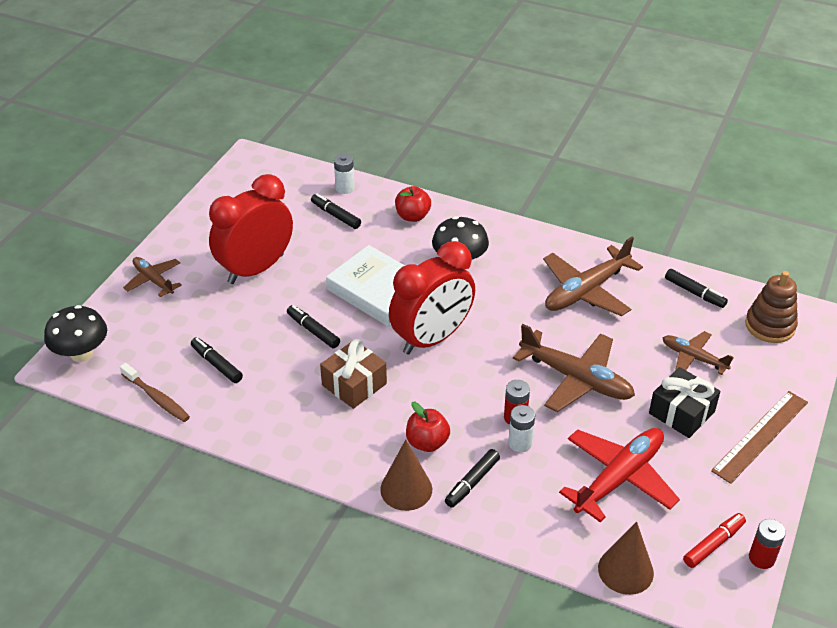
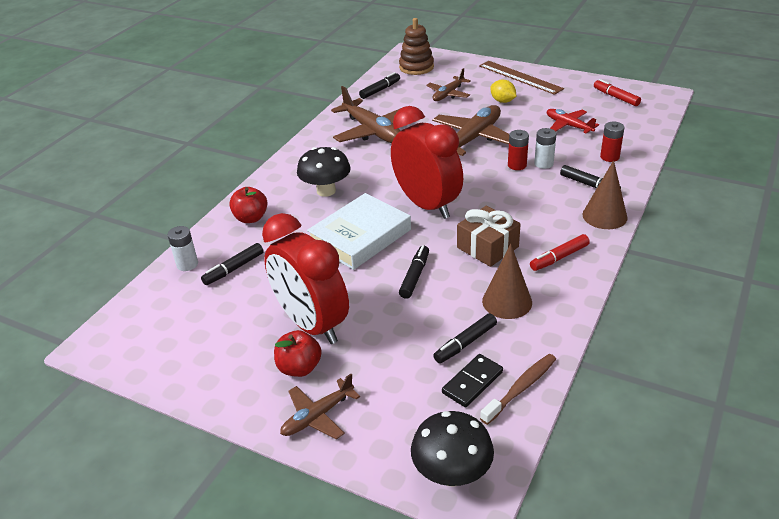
camera: 85 degrees left, 5 degrees down
black marker [287,305,340,348] -> black marker turned 150 degrees clockwise [399,246,429,299]
red apple [406,402,450,452] -> red apple moved to [274,330,322,377]
red plane [559,428,680,522] -> red plane [547,109,599,133], size x0.58
brown cone [598,521,654,595] -> brown cone moved to [482,244,532,319]
black gift [649,367,720,438] -> yellow lemon [490,79,516,103]
red battery [749,519,786,569] -> red battery moved to [600,121,624,162]
none -> black domino [442,354,503,408]
none -> red marker [530,234,590,271]

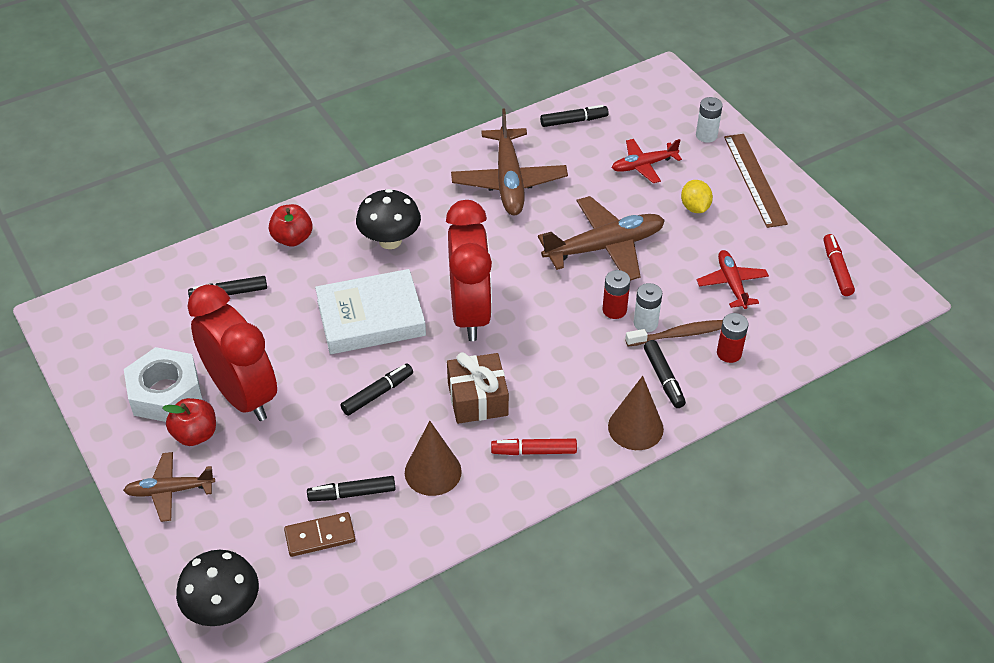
camera: 30 degrees right, 10 degrees up
white battery [167,226,198,271] -> white battery moved to [696,97,723,143]
red clock [262,213,349,344] -> red clock turned 150 degrees clockwise [187,284,277,421]
brown stacking toy [399,18,434,75] -> none
brown plane [426,68,471,101] -> red plane [612,139,682,183]
black domino [442,354,503,408] -> brown domino [284,512,356,557]
brown toothbrush [480,354,556,425] -> brown toothbrush moved to [625,320,723,346]
none -> white nut [124,347,202,422]

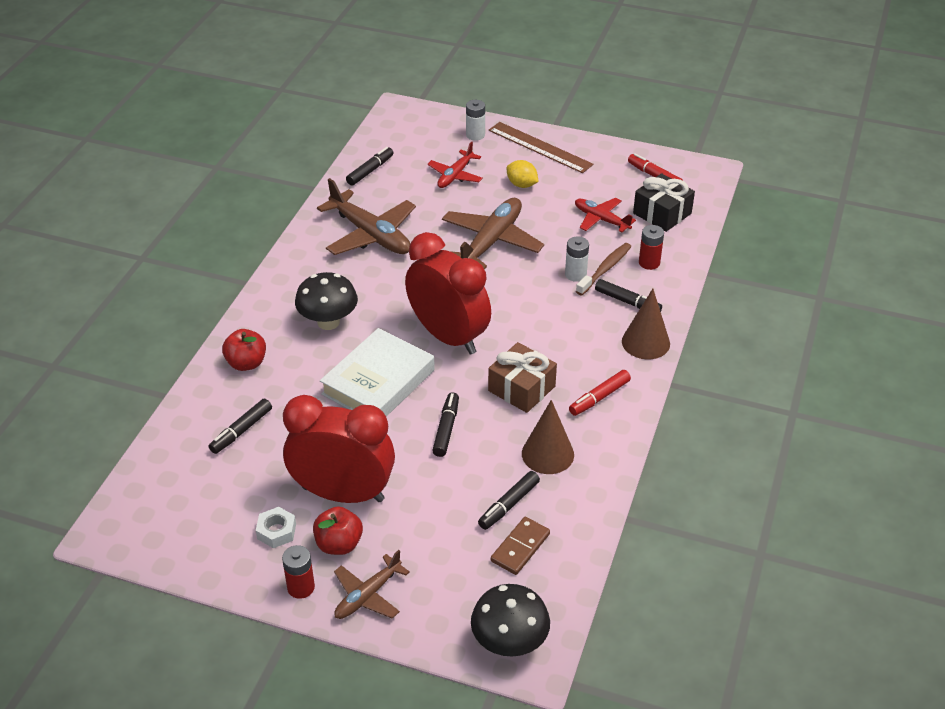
camera: 40 degrees left, 5 degrees down
white nut [124,347,202,422] -> white nut [256,507,296,548], size x0.52
red battery [603,270,630,319] -> red battery moved to [282,545,315,599]
none -> black gift [633,173,695,232]

